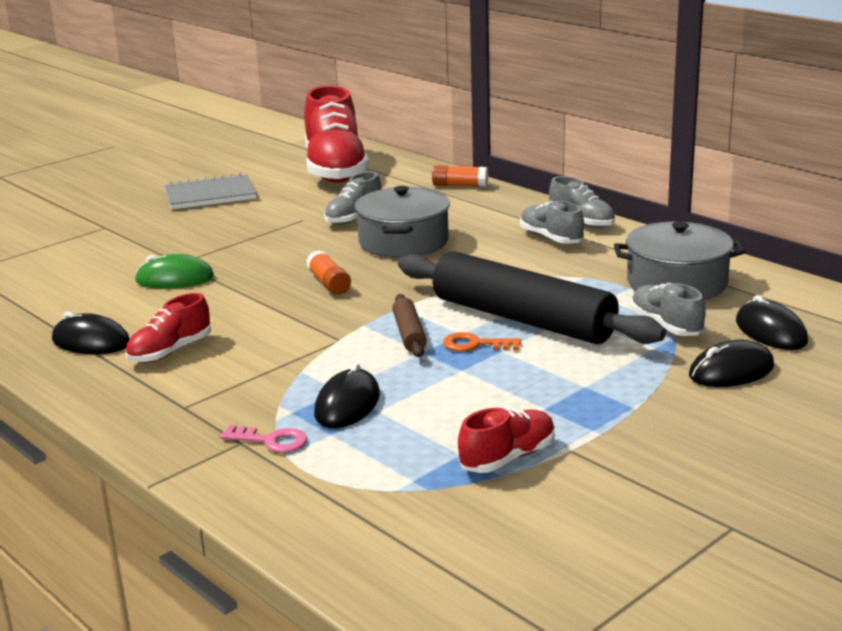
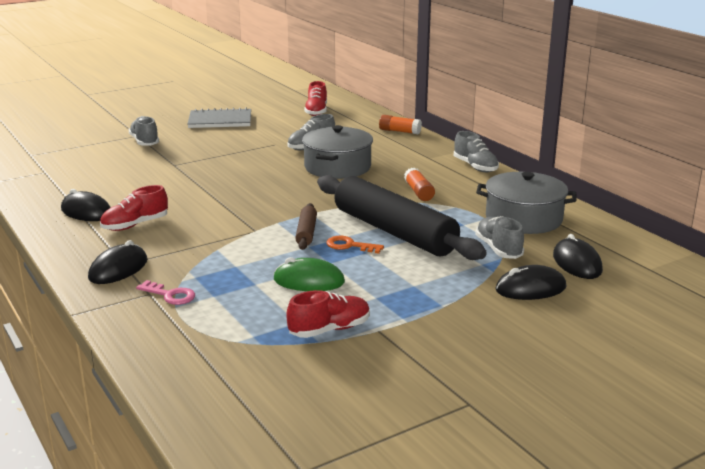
camera: 10 degrees right, 0 degrees up
green mouse [135,254,214,289] -> green mouse moved to [273,257,345,291]
red shoe [304,85,369,182] -> red shoe [304,81,327,116], size x0.49
orange glue stick [306,250,351,295] -> orange glue stick moved to [404,168,435,201]
black mouse [314,363,380,428] -> black mouse moved to [88,240,147,284]
grey shoe [520,201,584,244] -> grey shoe moved to [129,116,159,146]

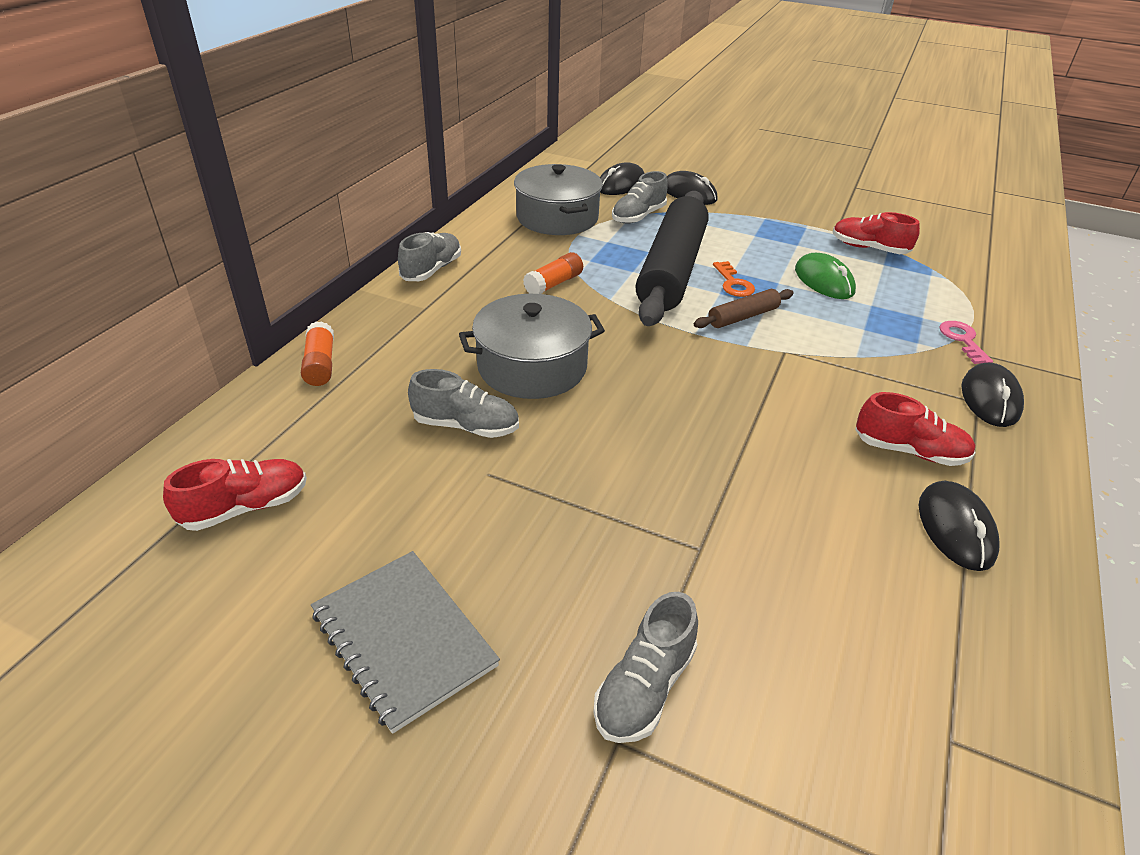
camera: 125 degrees left, 15 degrees up
black mouse [88,240,147,284] -> black mouse turned 75 degrees counterclockwise [961,363,1024,427]

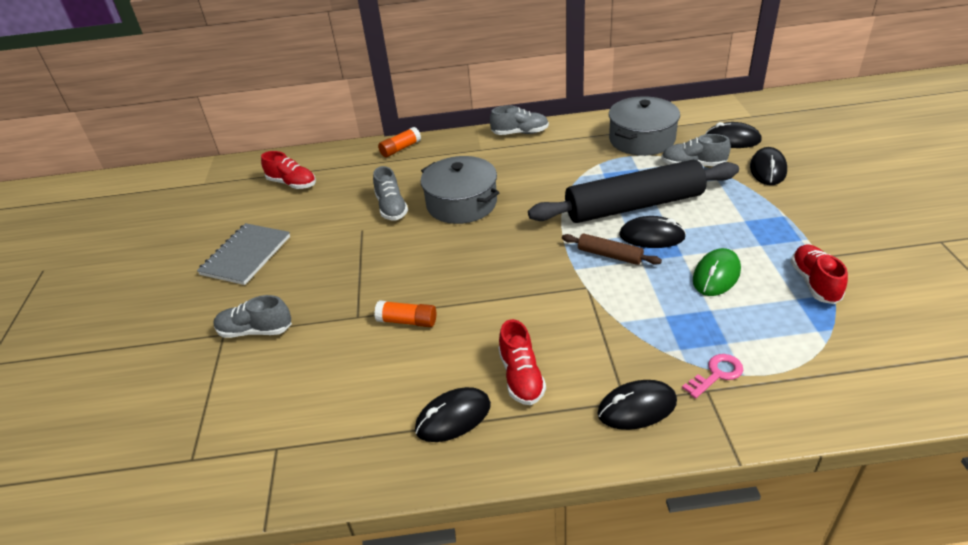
camera: 65 degrees right, 0 degrees up
orange glue stick [523,252,583,294] -> orange glue stick moved to [374,300,436,327]
orange key [713,261,755,297] -> black mouse [619,216,686,248]

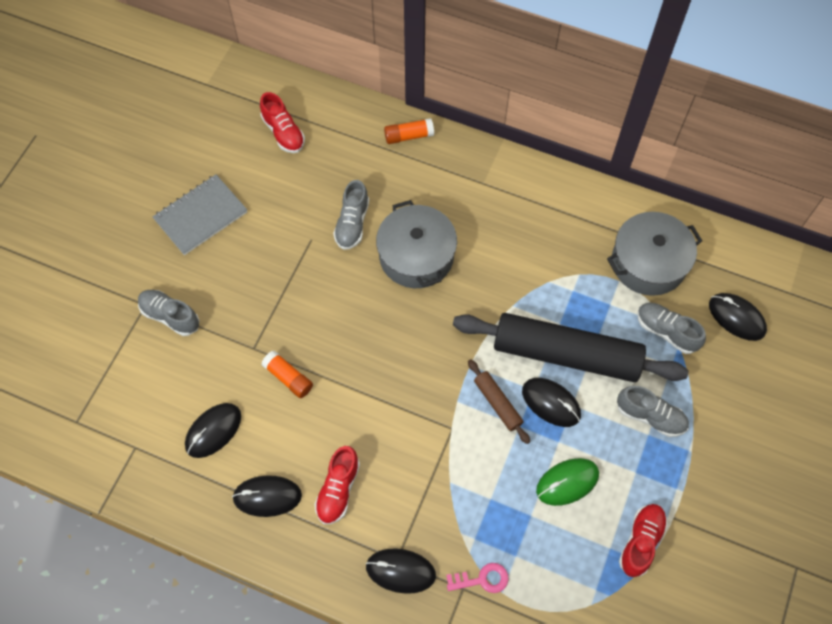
camera: 25 degrees right, 25 degrees up
grey shoe [490,105,549,135] -> grey shoe moved to [617,386,689,437]
black mouse [750,147,787,185] -> black mouse moved to [185,403,241,458]

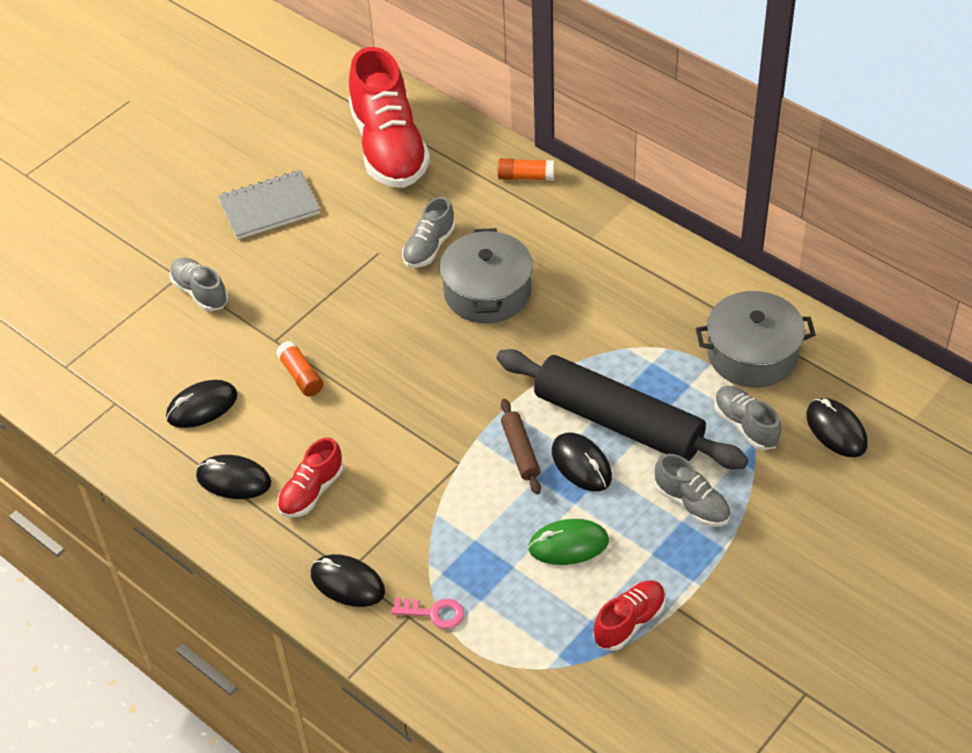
camera: 20 degrees right, 15 degrees down
red shoe [260,92,305,153] -> red shoe [349,47,430,188], size x2.04

